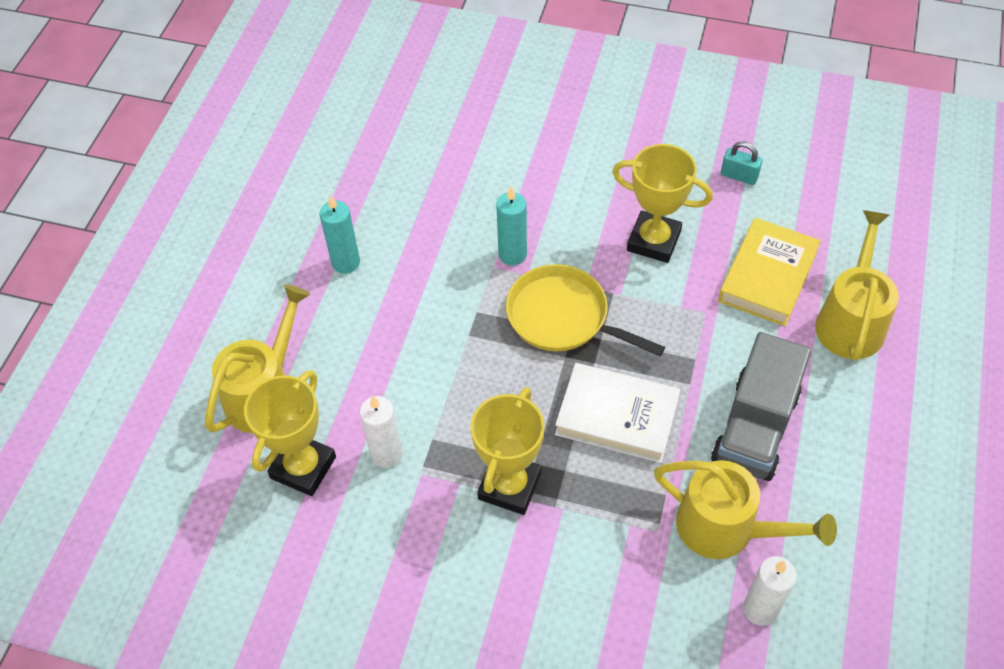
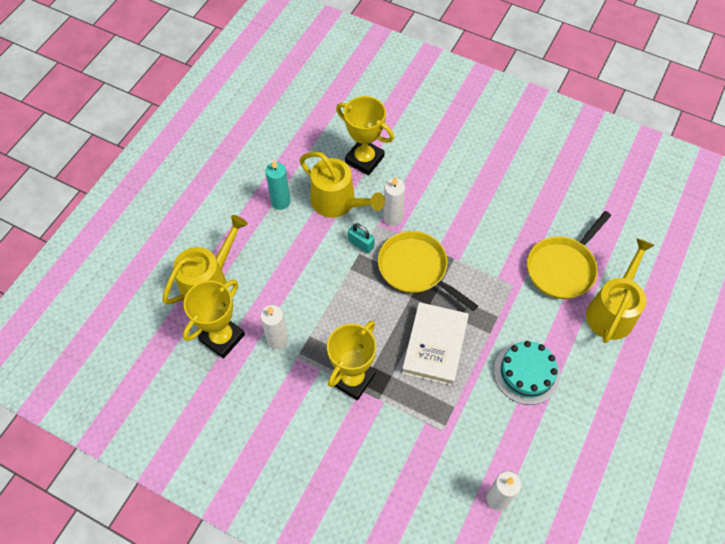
camera: 10 degrees right, 5 degrees up
turquoise candle [496,187,527,266] -> white candle [383,176,405,226]
white book [555,363,680,463] -> white book turned 75 degrees clockwise [402,302,469,386]
yellow trophy [612,144,713,263] -> yellow trophy moved to [336,96,394,176]
yellow watering can [654,460,837,559] -> yellow watering can moved to [299,152,385,218]
grey truck [711,332,811,481] -> turquoise cake [494,341,560,405]
yellow book [718,218,821,326] -> yellow pan [527,211,611,299]
turquoise padlock [721,141,763,185] -> turquoise padlock moved to [348,223,375,254]

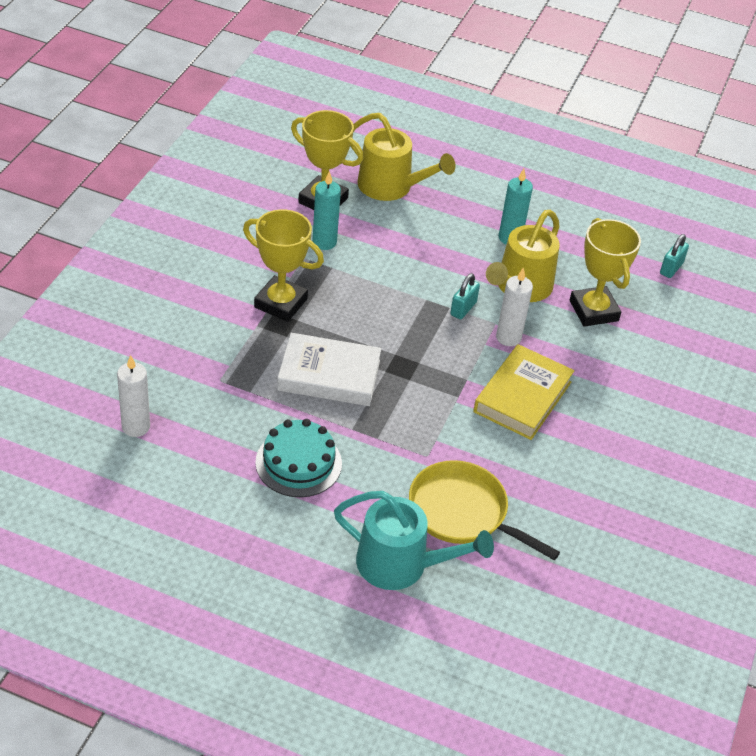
camera: 80 degrees right, 15 degrees down
white candle [260,305,288,349] -> turquoise candle [312,171,341,250]
yellow trophy [336,96,394,176] -> yellow trophy turned 45 degrees counterclockwise [570,218,641,327]
yellow pan [378,231,478,311] -> none
yellow watering can [586,238,655,343] -> turquoise watering can [334,491,494,590]
none -> yellow book [473,344,574,440]
none -> turquoise padlock [660,234,689,278]

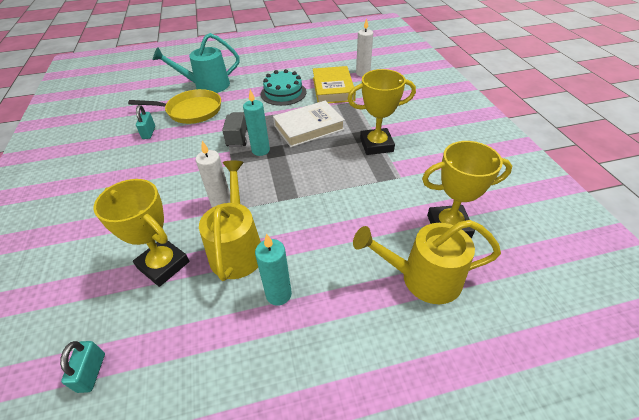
camera: 150 degrees right, 0 degrees up
turquoise candle [312,171,341,250] -> turquoise candle moved to [243,90,270,156]
turquoise padlock [450,273,480,319] -> turquoise padlock moved to [136,105,155,139]
yellow book [473,344,574,440] -> yellow book moved to [313,66,356,103]
none -> grey truck [222,112,247,147]

